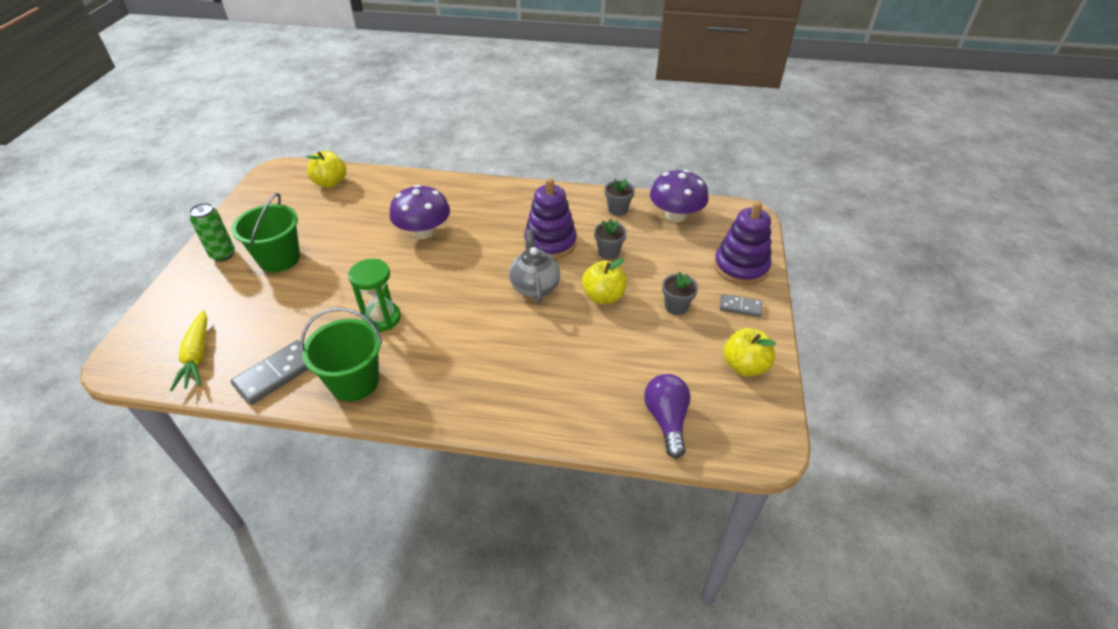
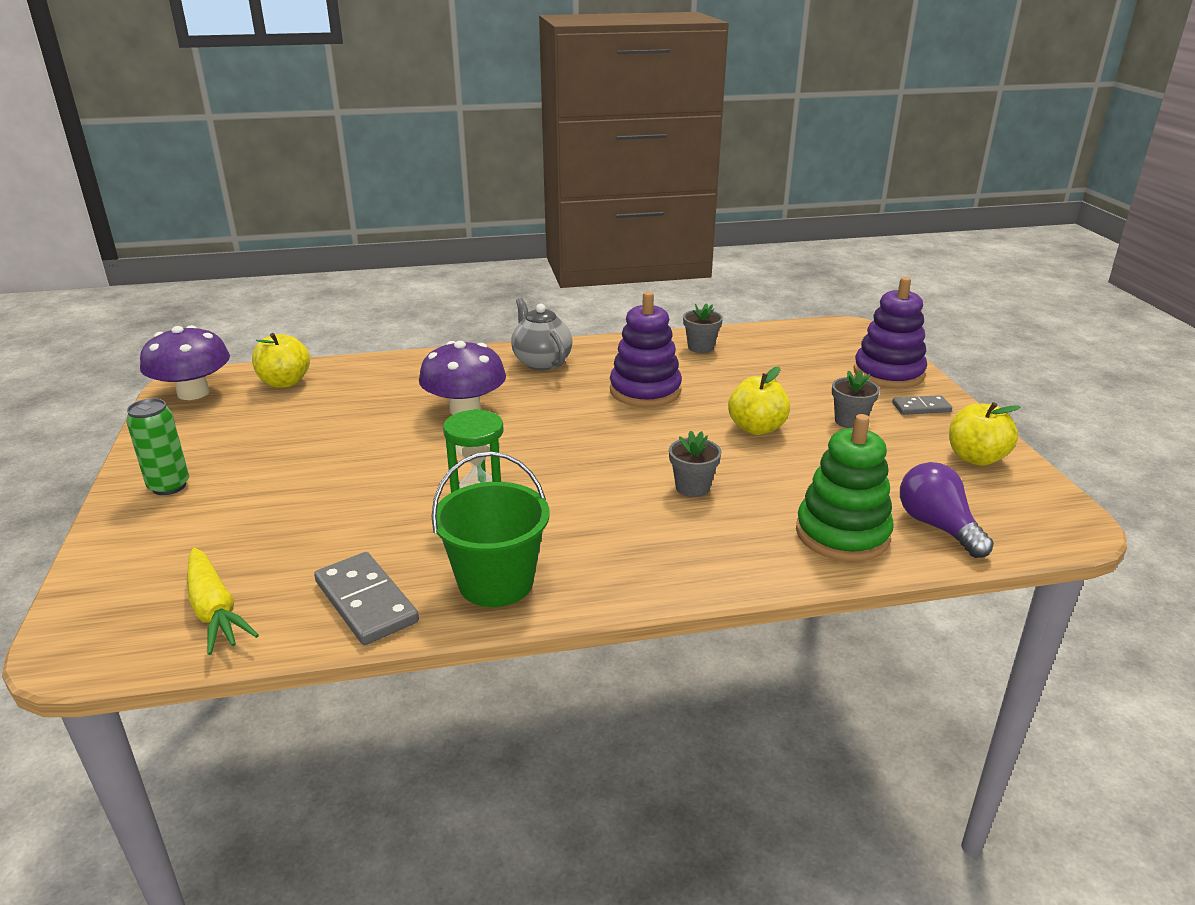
camera: 20 degrees left, 15 degrees down
grey domino [231,340,308,405] -> grey domino turned 60 degrees counterclockwise [314,552,419,645]
green bucket [232,193,300,272] -> none
grey teapot [509,229,560,304] -> grey teapot moved to [511,298,572,371]
grey flower pot [594,219,627,259] -> grey flower pot moved to [669,431,721,497]
purple mushroom [650,170,709,222] -> purple mushroom moved to [140,325,230,400]
none -> green stacking toy [796,414,894,561]

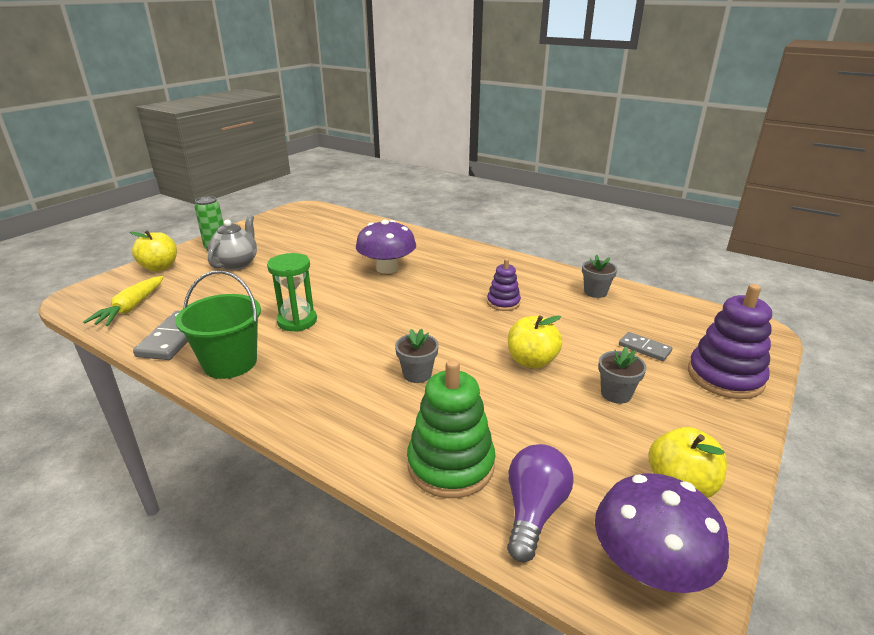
camera: 45 degrees right, 0 degrees up
purple mushroom [140,325,230,400] -> purple mushroom moved to [595,473,729,593]
yellow apple [252,333,310,388] -> yellow apple moved to [130,230,177,272]
grey teapot [511,298,572,371] -> grey teapot moved to [208,215,257,270]
purple stacking toy [610,292,682,407] -> purple stacking toy [487,258,521,311], size x0.57
grey domino [892,395,952,415] -> grey domino moved to [619,332,673,361]

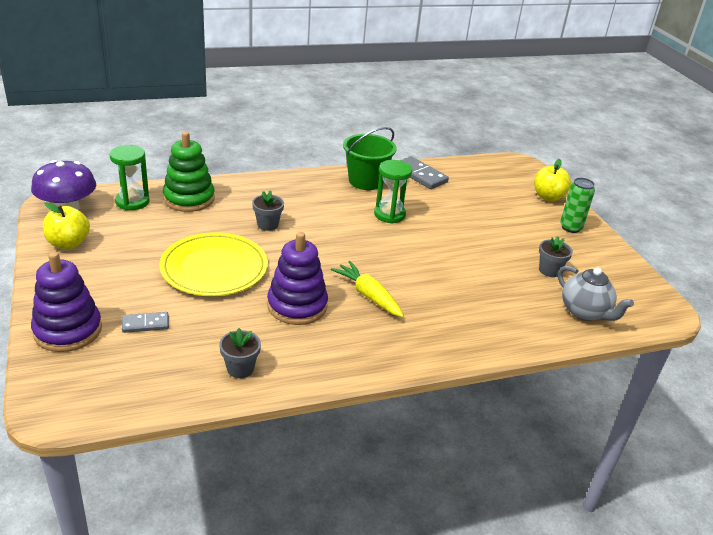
camera: 125 degrees right, 5 degrees up
yellow carrot [83,276,163,326] -> yellow carrot moved to [331,261,404,317]
grey teapot [208,215,257,270] -> grey teapot moved to [558,266,634,321]
purple mushroom [356,220,416,274] -> none
purple stacking toy [487,258,521,311] -> purple stacking toy [267,232,328,325], size x1.74
purple light bulb [507,444,574,562] -> green hourglass [110,145,149,210]
yellow apple [508,315,562,369] -> yellow plate [159,232,268,296]
grey flower pot [598,347,647,404] -> grey flower pot moved to [539,236,573,277]

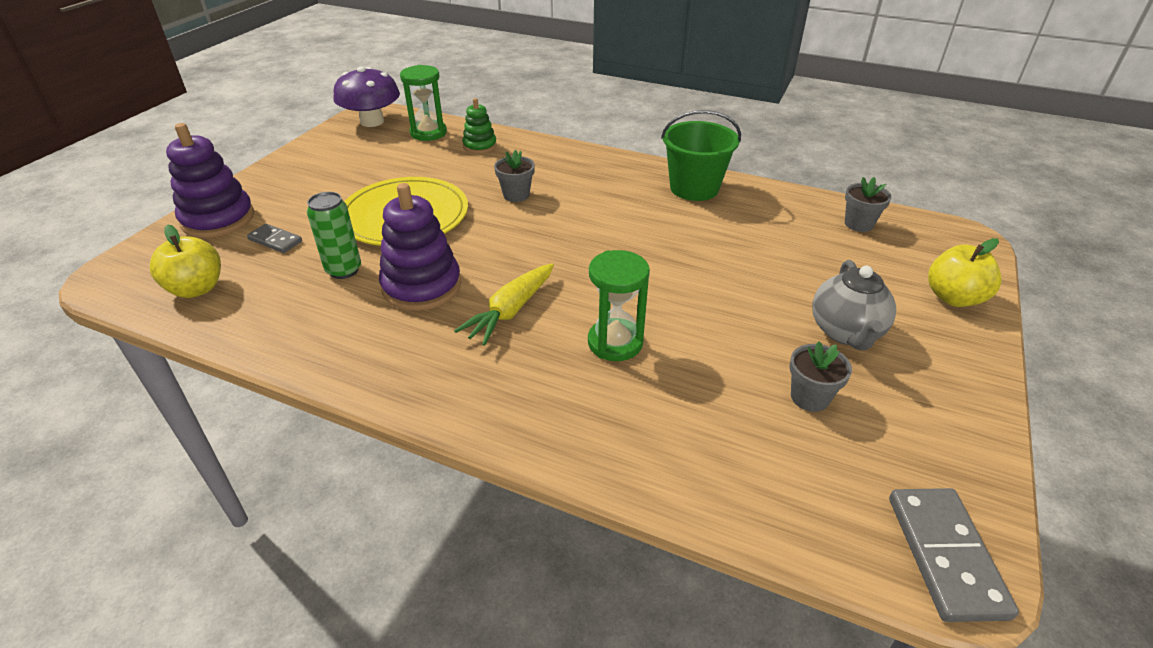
camera: 45 degrees right, 5 degrees up
yellow apple [43,202,90,249] -> yellow apple moved to [150,224,221,298]
green stacking toy [163,131,215,212] -> green stacking toy [462,98,497,154], size x0.57
grey flower pot [219,328,261,378] -> grey flower pot moved to [845,177,892,232]
yellow carrot [331,261,404,317] -> yellow carrot turned 150 degrees counterclockwise [454,263,554,346]
green hourglass [374,160,412,224] -> green hourglass moved to [588,250,650,361]
grey domino [400,156,449,189] -> grey domino moved to [889,488,1019,622]
grey teapot [558,266,634,321] -> grey teapot moved to [812,260,896,350]
green can [560,178,595,233] -> green can moved to [307,192,361,279]

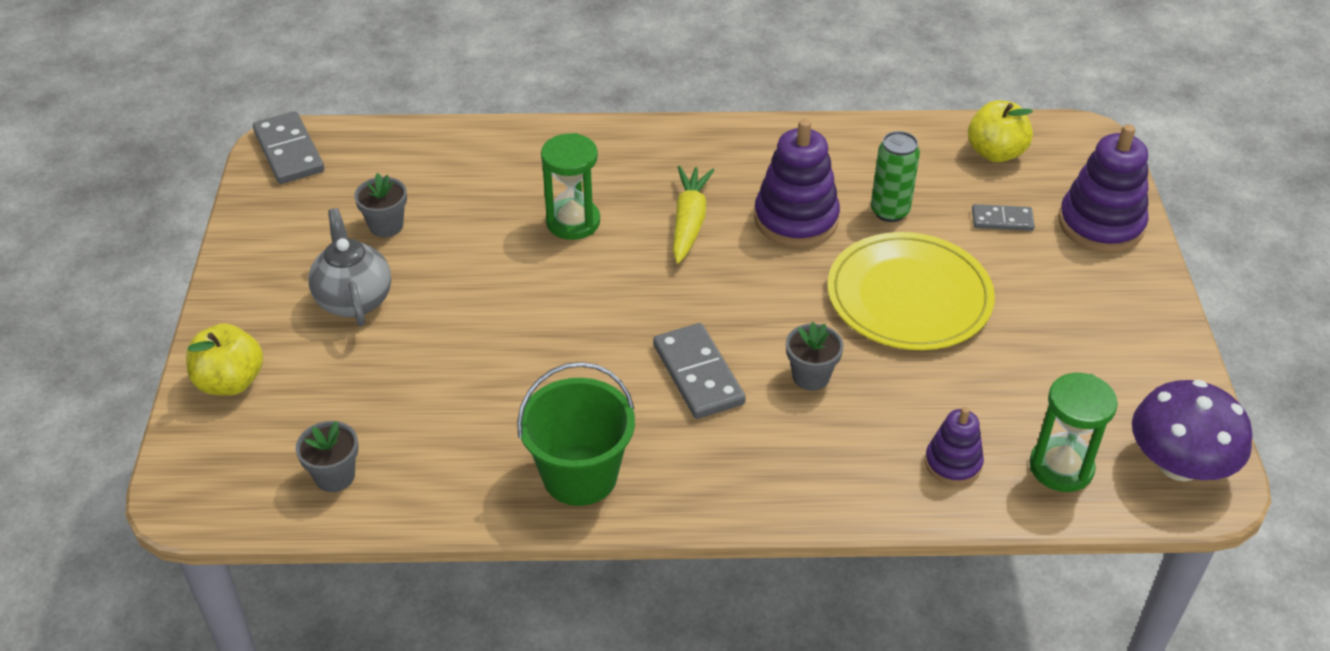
camera: 155 degrees right, 5 degrees up
green stacking toy [462,98,497,154] -> purple stacking toy [925,407,984,485]
none -> grey domino [653,323,746,419]

